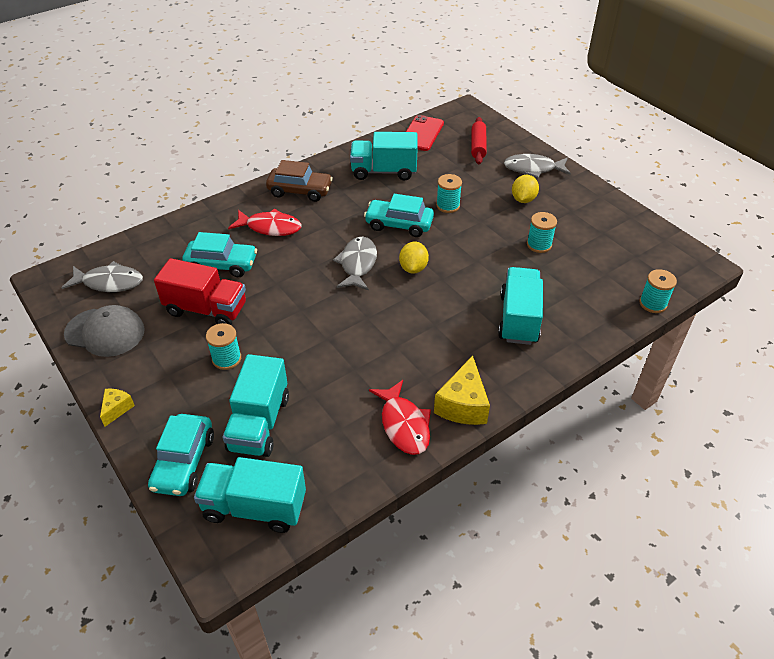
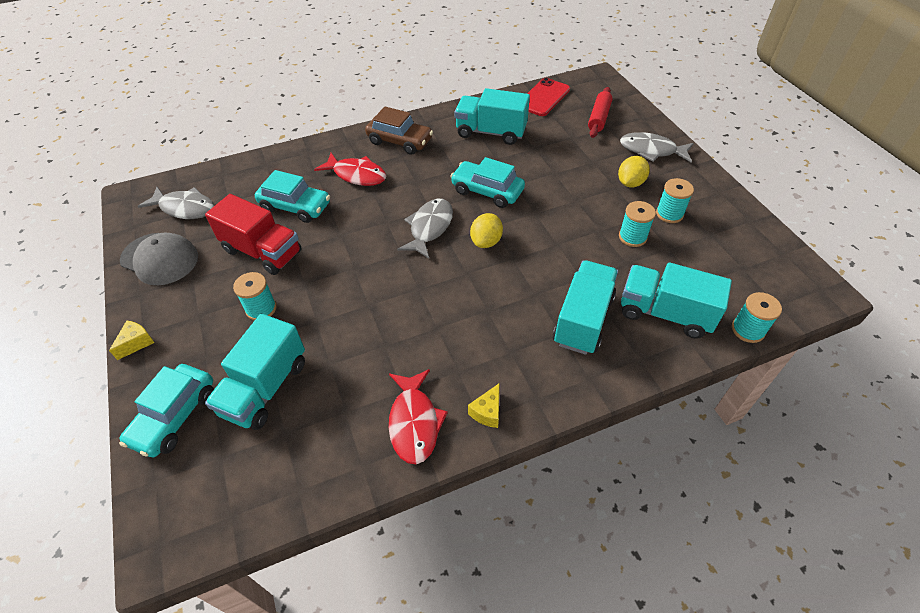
camera: 15 degrees right, 5 degrees up
turquoise truck [194,457,306,533] -> turquoise truck moved to [621,263,732,339]
yellow cheese [434,356,490,425] -> yellow cheese [468,384,499,428], size x0.55
turquoise spool [436,174,462,213] -> turquoise spool moved to [656,178,694,223]

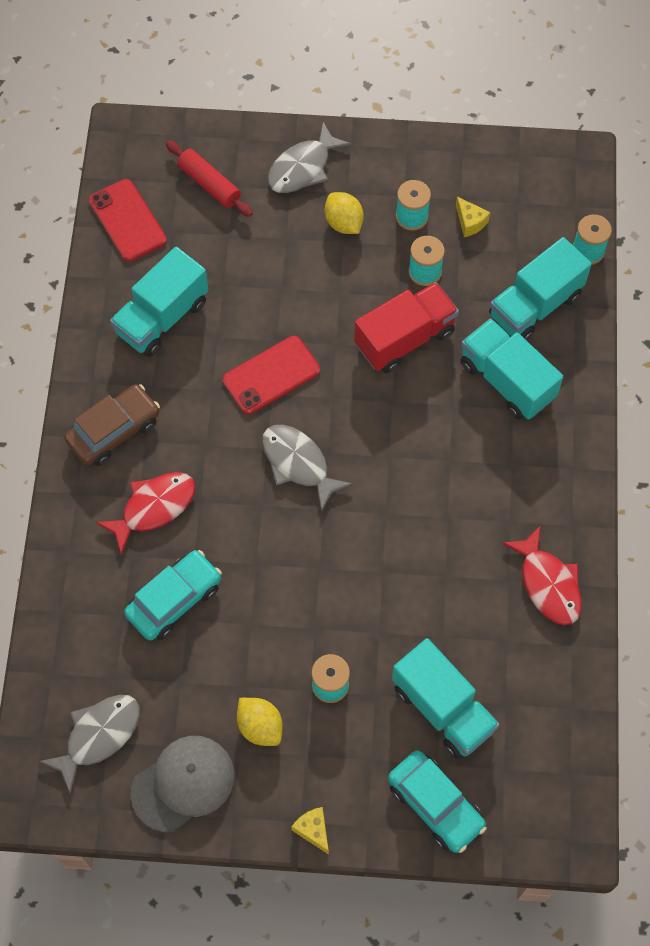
camera: 65 degrees left, 15 degrees up
red truck [205,194,302,275] -> red truck moved to [354,282,459,373]
red fish [389,369,448,464] -> red fish turned 45 degrees clockwise [502,525,582,625]
turquoise car [450,157,525,208] -> red phone [222,336,320,414]
yellow cheese [468,384,499,428] -> yellow cheese moved to [456,197,490,237]
yellow lemon [470,213,503,248] -> yellow lemon moved to [237,698,283,746]

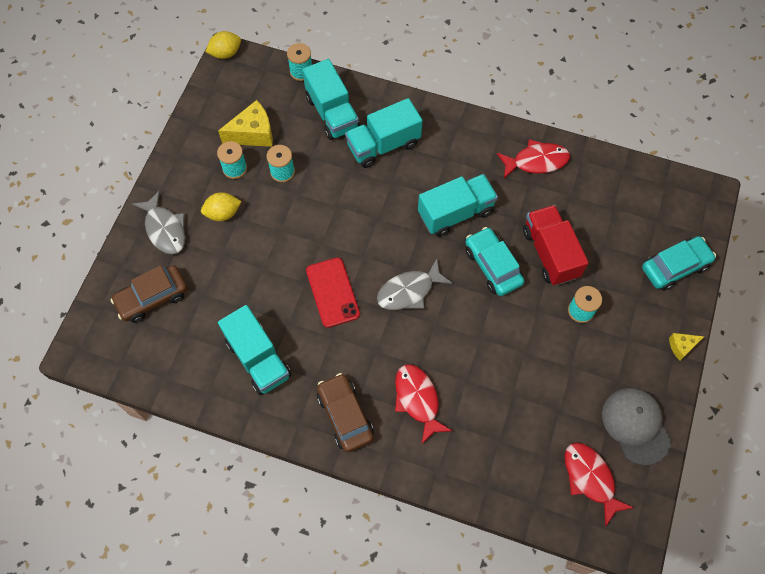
camera: 75 degrees left, 0 degrees up
grey fish [39,695,140,793] -> red fish [565,443,634,527]
red phone [89,179,167,262] -> none
turquoise car [124,550,222,640] -> turquoise car moved to [465,227,524,296]
red rolling pin [166,140,253,217] -> brown car [110,265,188,323]
yellow lemon [237,698,283,746] -> yellow lemon moved to [205,31,241,59]
red truck [354,282,459,373] -> red truck moved to [523,205,589,286]
turquoise truck [392,638,499,759] -> turquoise truck moved to [418,174,498,237]
yellow cheese [456,197,490,237] -> yellow cheese [218,100,273,147], size x1.83

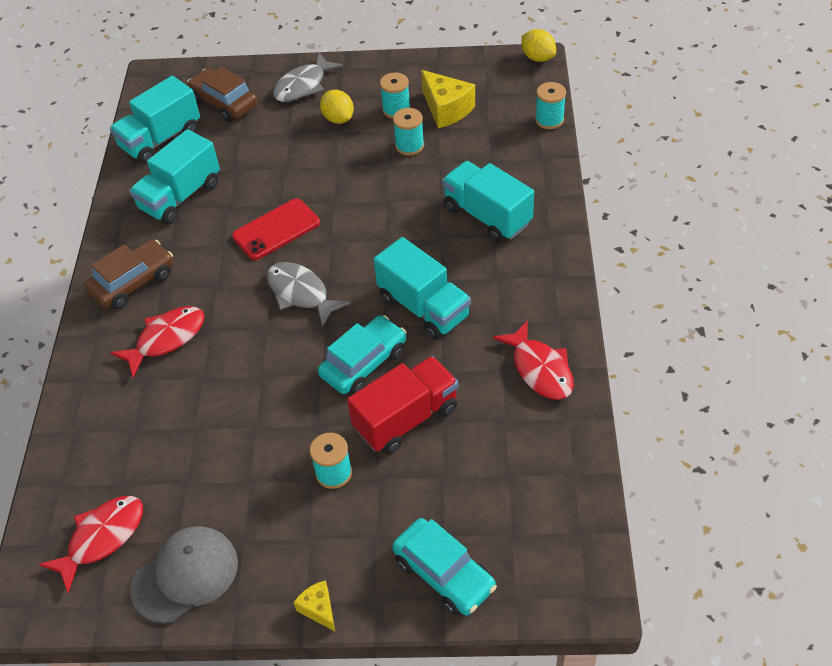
camera: 75 degrees right, 15 degrees down
turquoise truck [303,59,360,140] -> turquoise truck moved to [110,76,200,164]

